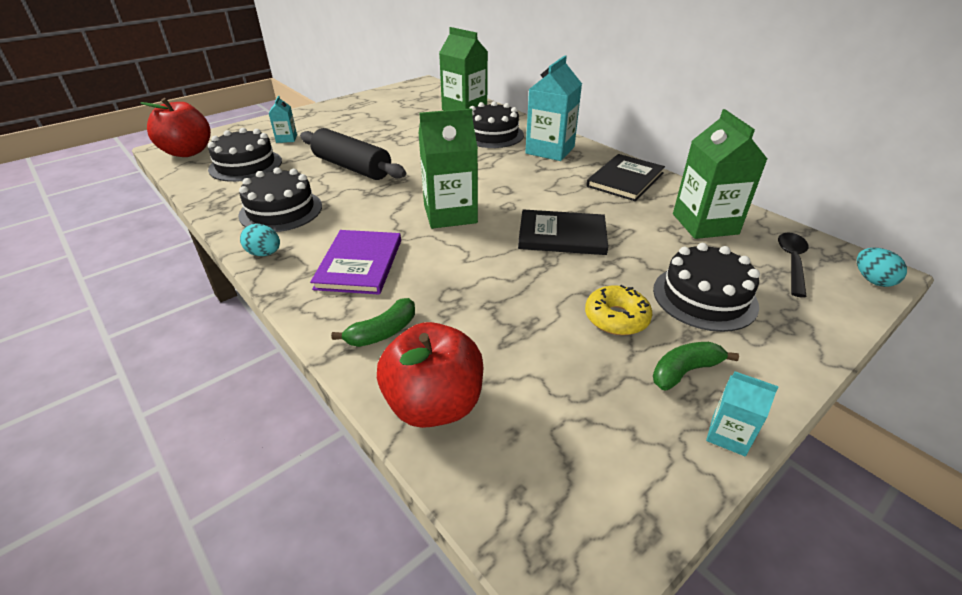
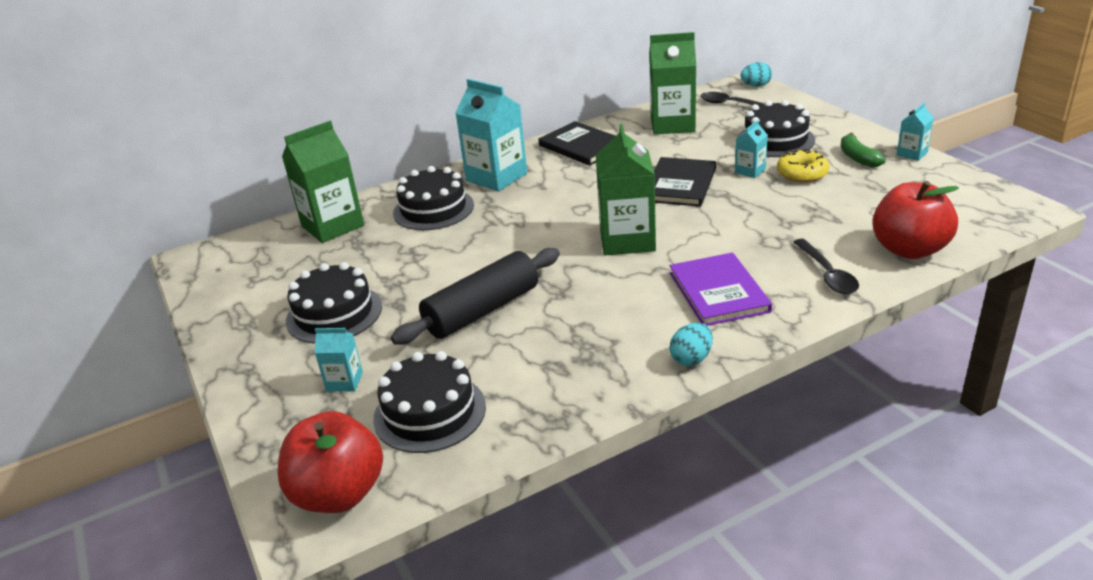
camera: 75 degrees left, 5 degrees down
black cake [238,167,322,232] -> black cake moved to [286,262,382,343]
purple book [310,230,401,294] -> purple book turned 60 degrees clockwise [670,253,772,326]
green banana [331,298,415,347] -> black spoon [794,239,859,294]
none -> turquoise carton [735,120,768,178]

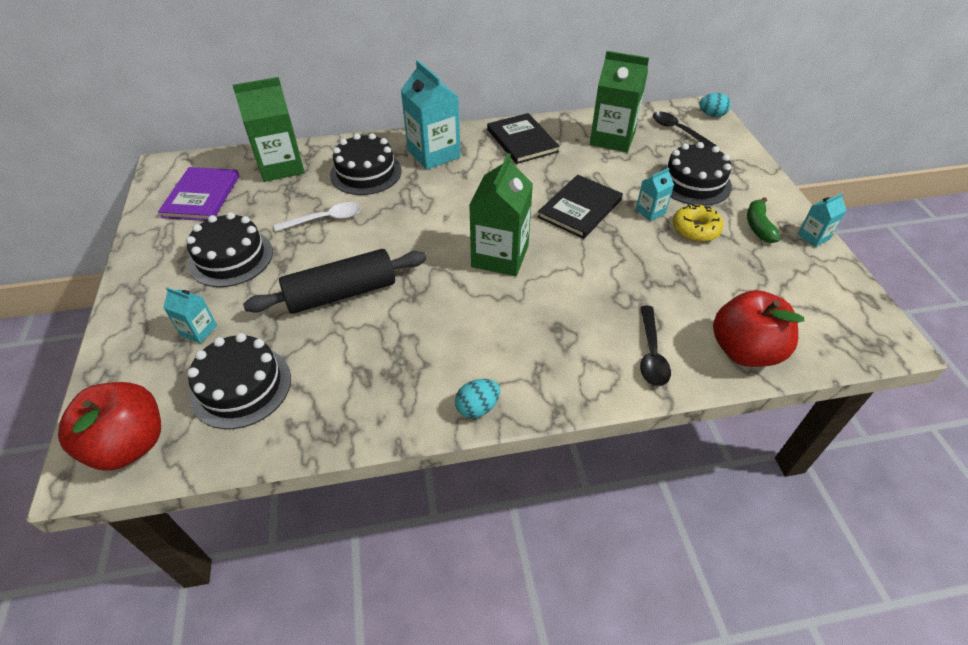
camera: 15 degrees right, 15 degrees up
purple book [670,253,772,326] -> purple book moved to [158,167,239,221]
none -> white spoon [274,202,361,232]

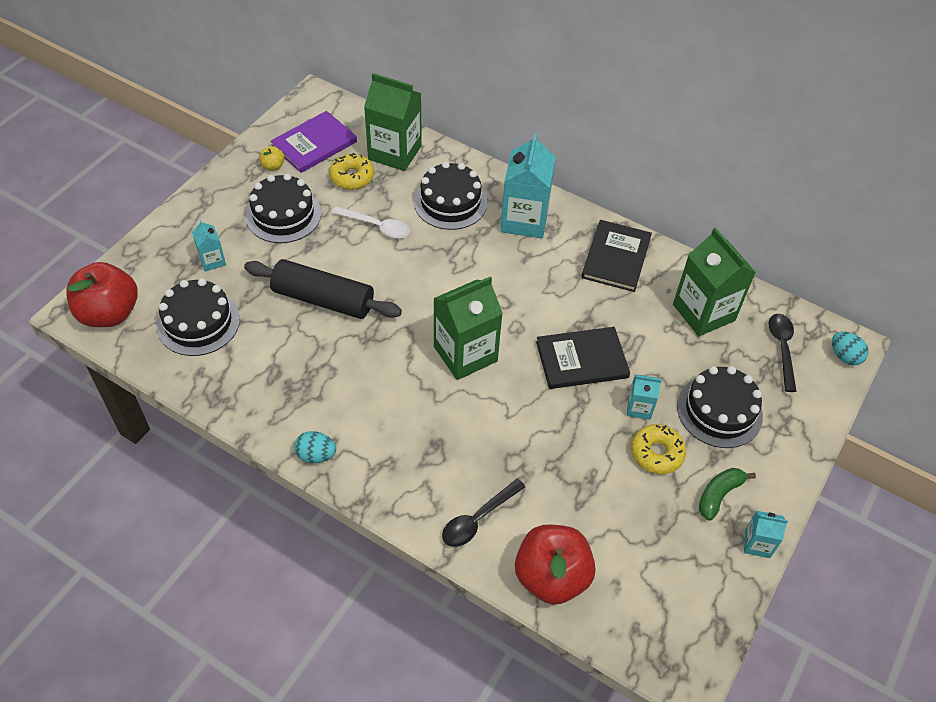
camera: 40 degrees right, 5 degrees up
none -> yellow apple [259,146,285,171]
none -> yellow donut [329,153,374,189]

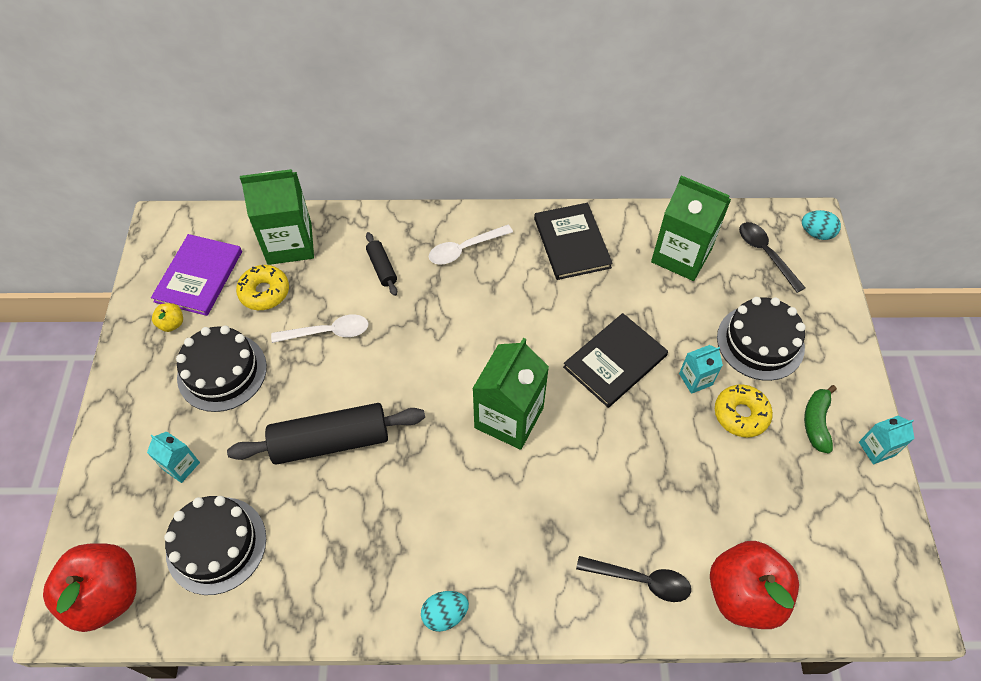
camera: 30 degrees left, 5 degrees up
black cake [414,161,487,230] -> black rolling pin [366,232,397,296]
black spoon [442,479,525,547] -> black spoon turned 90 degrees counterclockwise [576,556,691,602]
turquoise carton [500,133,556,238] -> white spoon [429,225,513,265]

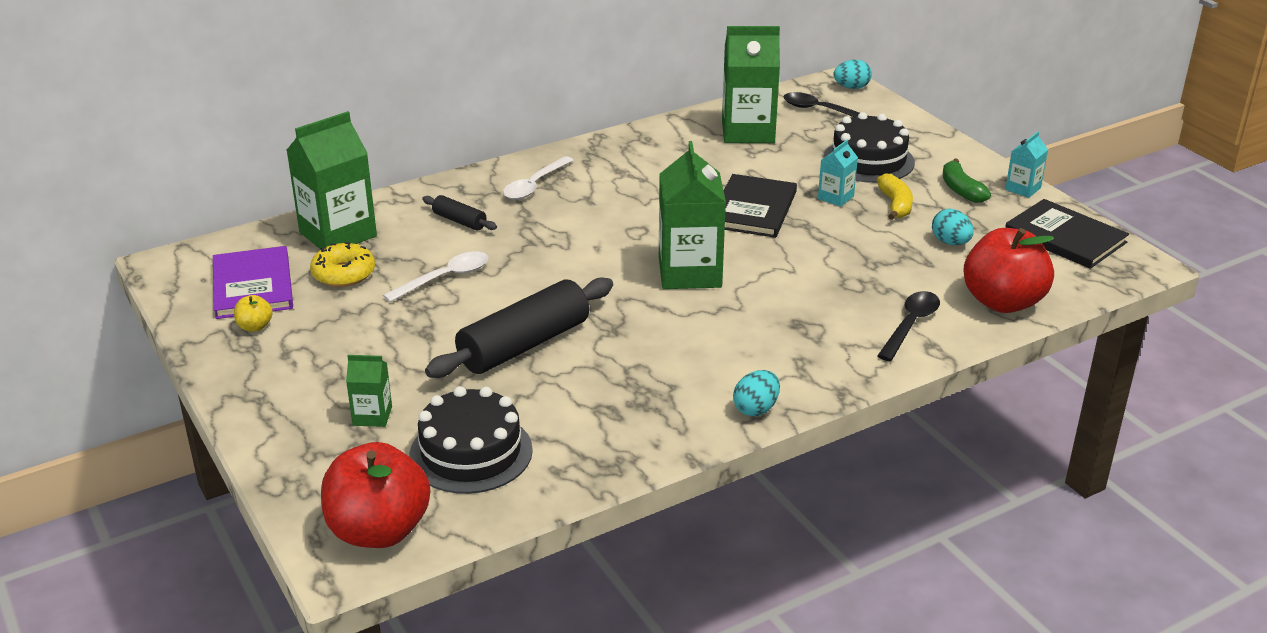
camera: 30 degrees left, 25 degrees down
turquoise carton [147,431,200,483] -> green carton [346,355,392,427]
black cake [176,325,267,412] -> none
black book [534,203,613,280] -> black book moved to [1005,199,1129,269]
black spoon [576,556,691,602] -> black spoon turned 45 degrees counterclockwise [877,291,940,361]
yellow donut [715,385,773,437] -> yellow banana [877,174,913,220]
none -> turquoise egg [932,209,974,245]

